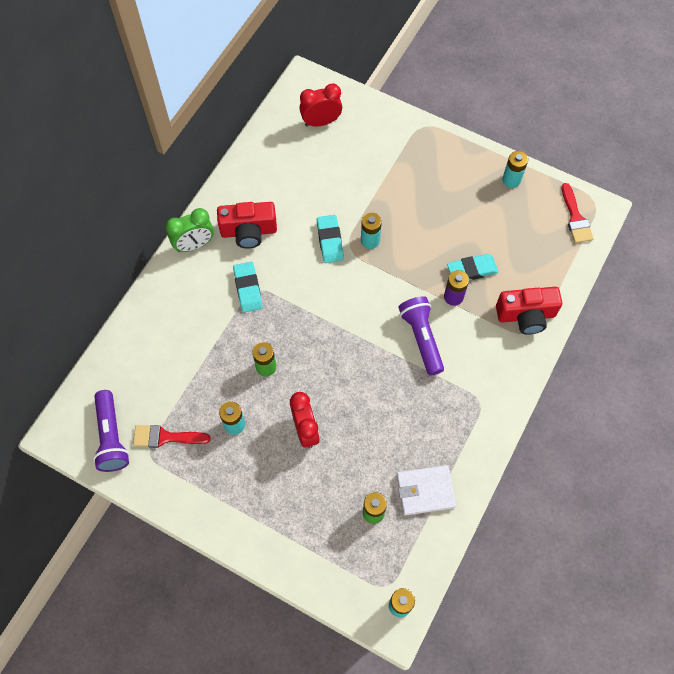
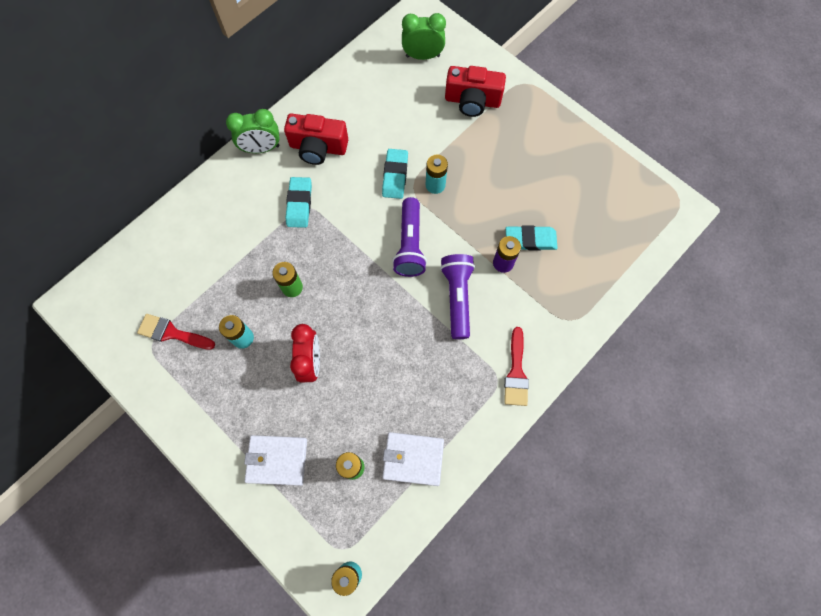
camera: 15 degrees right, 5 degrees up
purple flashlight [93,390,129,472] -> purple flashlight moved to [392,197,427,277]
red clock [299,83,342,127] -> green clock [402,13,446,60]
red camera [496,287,562,335] -> red camera moved to [445,66,506,117]
turquoise battery [502,151,528,188] -> none
red brush [562,183,594,243] -> red brush moved to [504,327,529,406]
none -> white wallet [244,435,307,486]

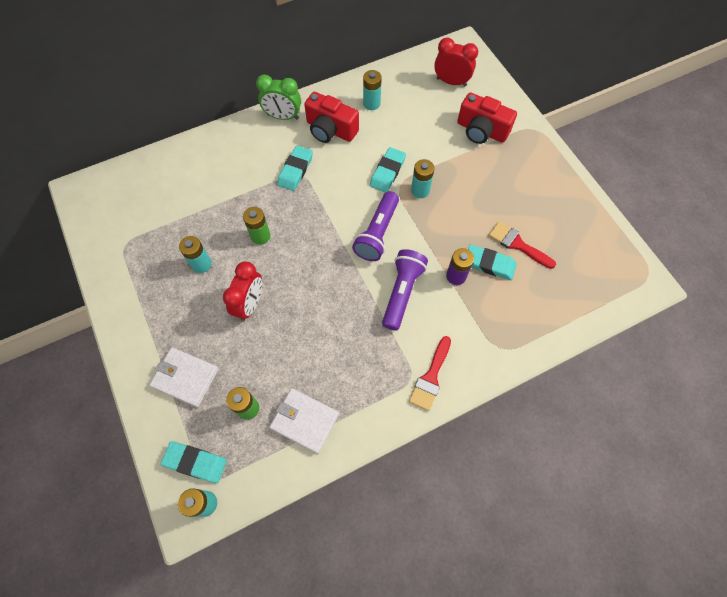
camera: 20 degrees right, 5 degrees down
red brush [137,314,215,350] -> red brush moved to [488,222,556,269]
green clock [402,13,446,60] -> red clock [434,38,478,86]
none -> turquoise eraser [161,441,227,483]
none -> turquoise battery [363,70,382,110]

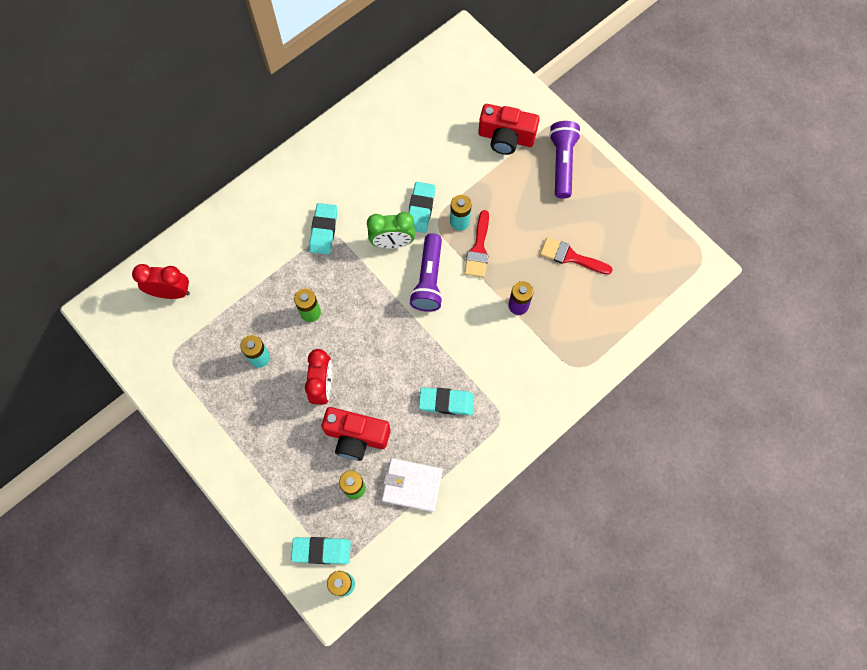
camera: 15 degrees left, 5 degrees up
white wallet [149,347,219,407] -> none
green clock [256,74,301,120] -> green clock moved to [367,212,415,249]
red camera [304,92,359,143] -> red camera moved to [322,407,391,461]
turquoise battery [363,70,382,110] -> none
purple flashlight [382,249,428,331] -> purple flashlight moved to [549,121,581,199]
red brush [409,336,451,411] -> red brush moved to [464,210,489,278]
red clock [434,38,478,86] -> red clock moved to [132,264,190,299]
turquoise eraser [468,245,517,280] -> turquoise eraser moved to [419,387,474,415]

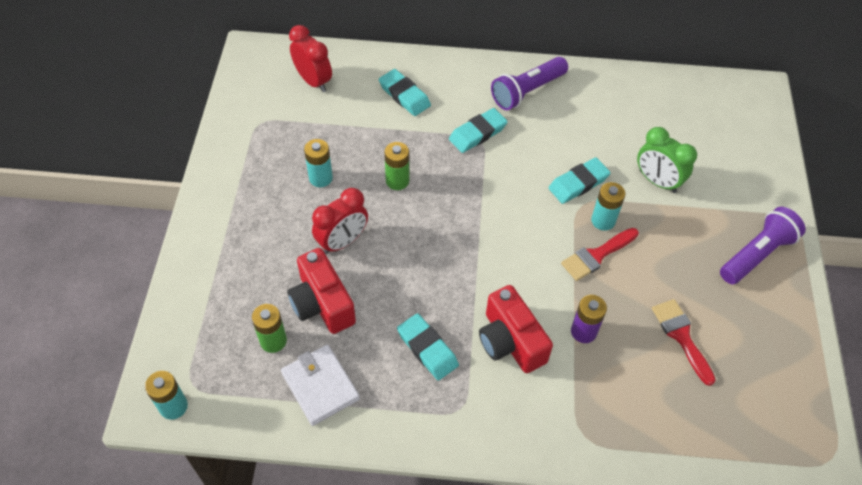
camera: 45 degrees right, 15 degrees down
turquoise eraser [291,537,351,564] -> turquoise eraser moved to [379,69,431,116]
green clock [367,212,415,249] -> green clock moved to [637,127,697,193]
purple flashlight [409,233,443,312] -> purple flashlight moved to [491,57,568,110]
red camera [478,104,540,155] -> red camera moved to [479,285,553,373]

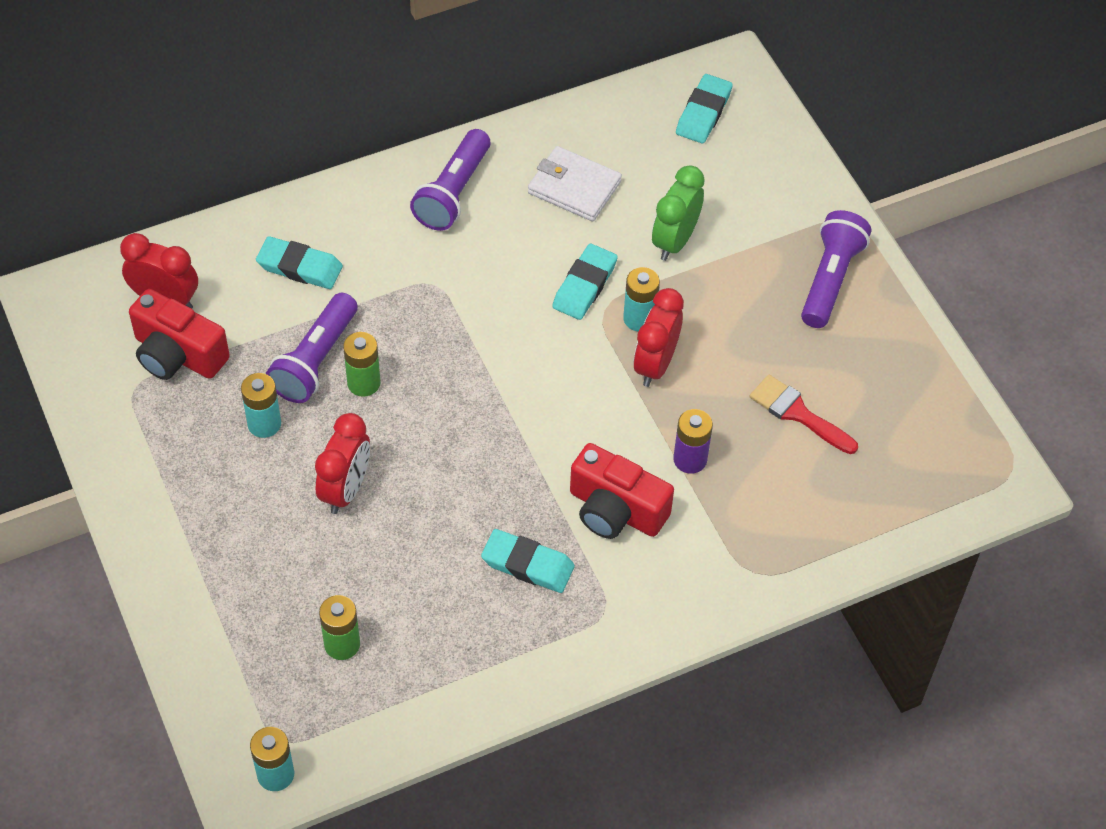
camera: 30 degrees left, 0 degrees up
white wallet [281,344,360,426] -> white wallet moved to [528,146,622,221]
red camera [287,248,356,334] -> red camera moved to [129,289,230,380]
turquoise eraser [449,108,508,153] -> turquoise eraser moved to [676,74,733,143]
red brush [561,228,639,281] -> red clock [633,288,684,387]
green clock [637,127,697,193] -> green clock turned 105 degrees clockwise [652,165,705,261]
none -> purple flashlight [266,293,358,403]

